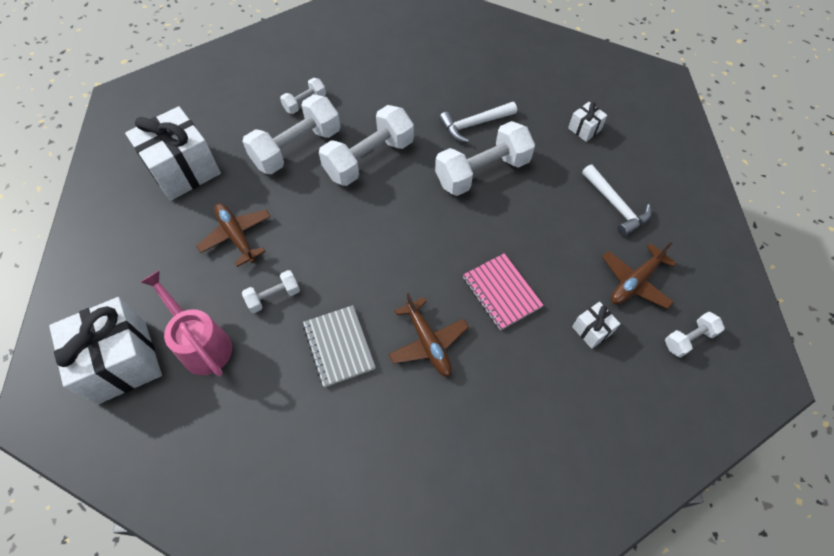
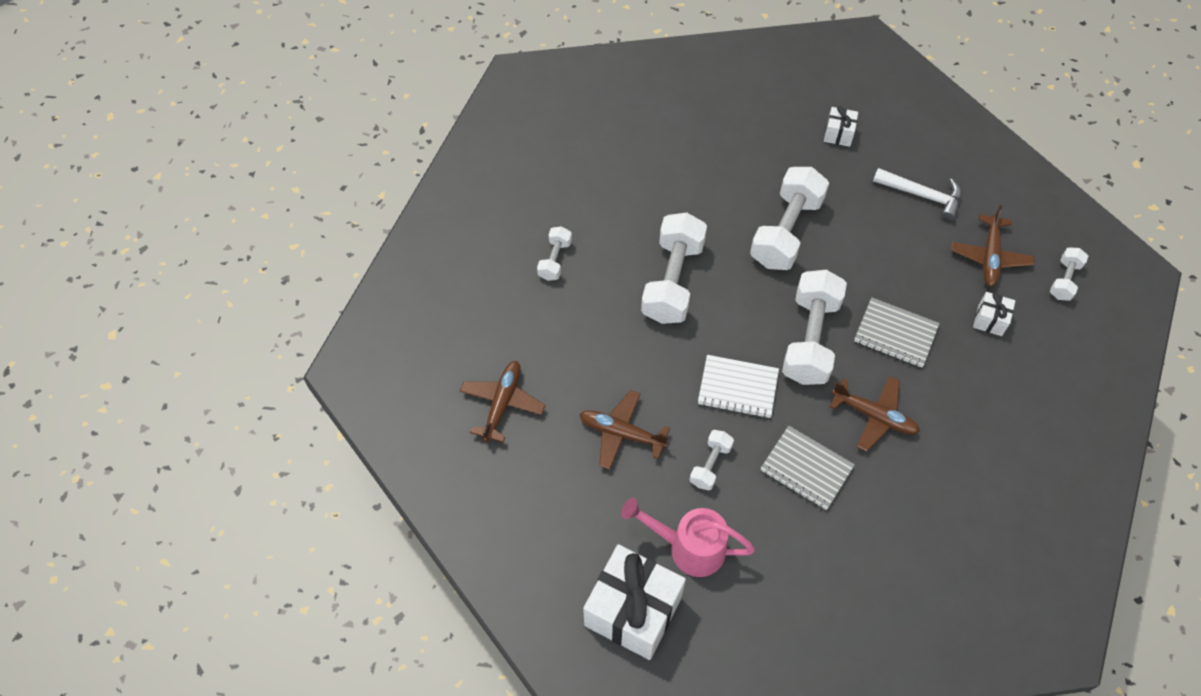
camera: 35 degrees left, 0 degrees up
white gift [125,106,221,201] -> brown plane [460,361,546,442]
white dumbbell [242,94,340,174] -> white dumbbell moved to [782,270,847,385]
white hammer [439,102,517,143] -> none
pink notebook [463,253,544,330] -> grey notebook [854,297,940,367]
none -> white notebook [698,355,779,418]

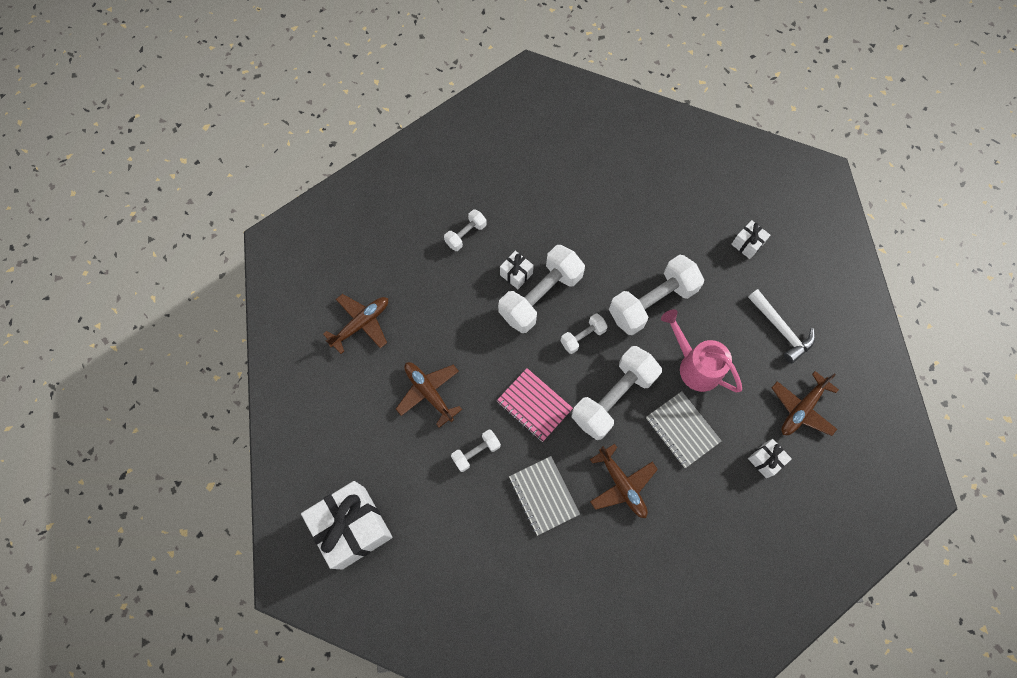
camera: 30 degrees right, 10 degrees up
pink watering can [621,498,755,577] -> pink watering can moved to [661,309,742,393]
white notebook [698,355,779,418] -> pink notebook [497,368,573,442]
white dumbbell [1050,247,1088,301] -> white dumbbell moved to [561,314,608,354]
none -> white gift [500,251,534,289]

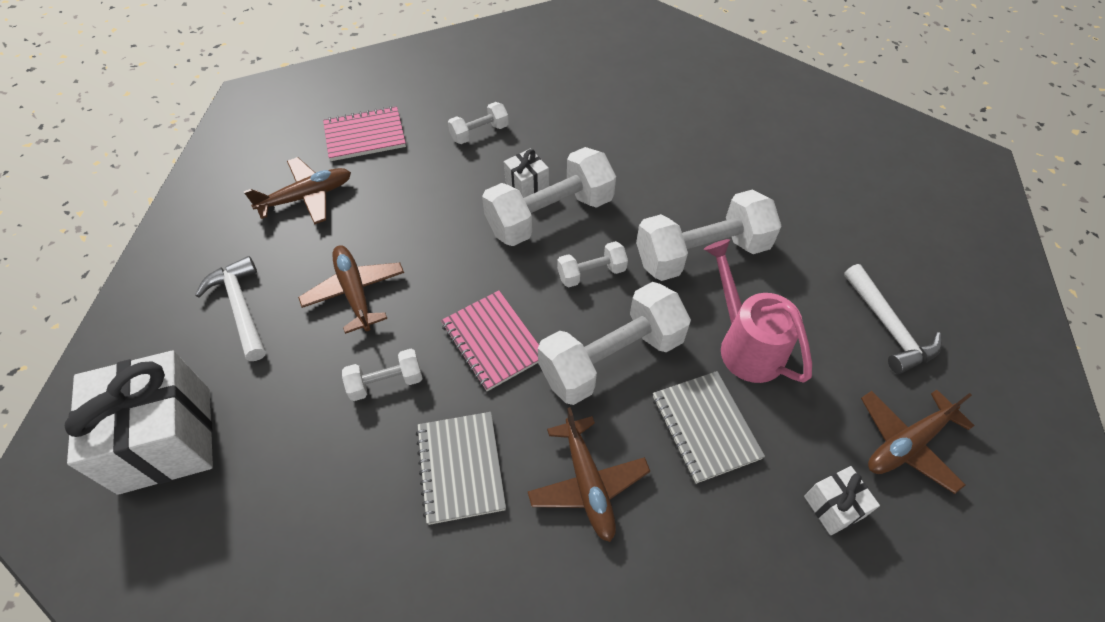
camera: 15 degrees right, 15 degrees down
white gift [731,220,770,259] -> none
none -> white hammer [195,256,266,361]
none -> pink notebook [323,106,406,161]

